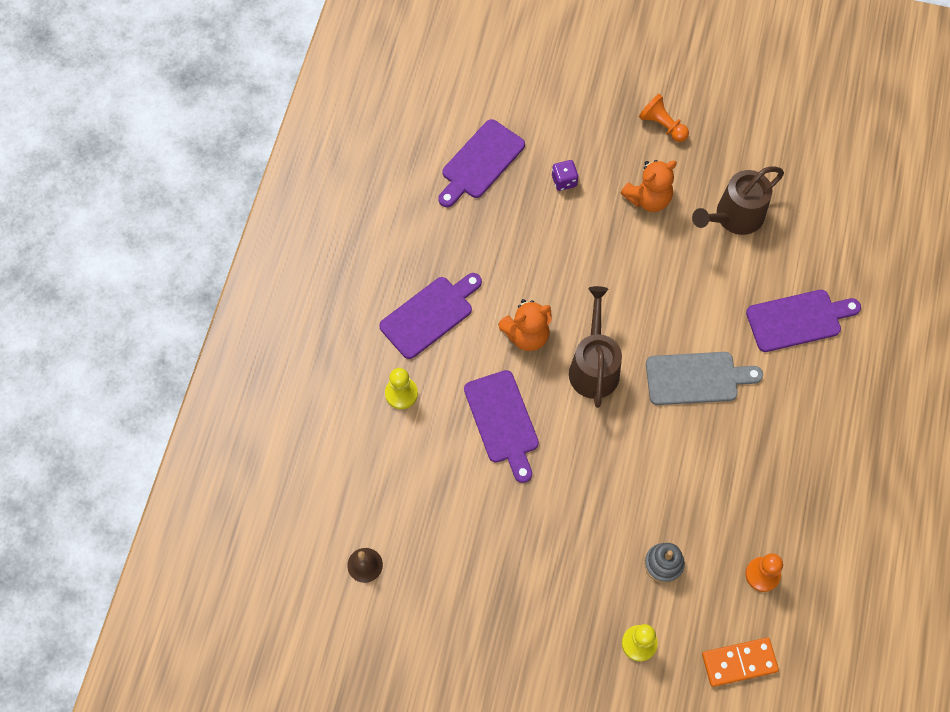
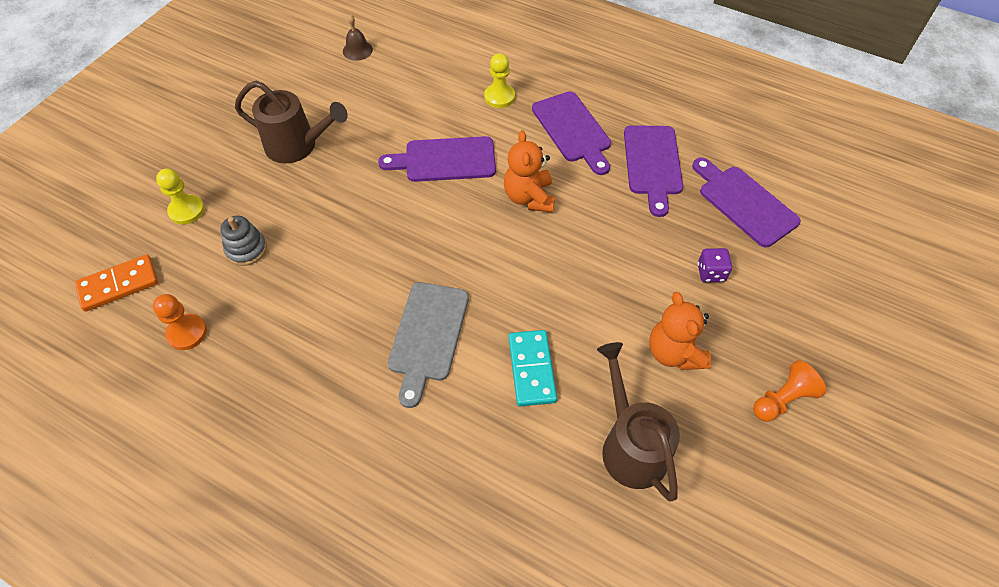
camera: 105 degrees right, 10 degrees down
brown watering can [569,286,622,408] -> brown watering can moved to [235,81,348,164]
orange domino [702,637,779,687] -> orange domino turned 60 degrees clockwise [75,254,158,312]
purple cutting board [746,290,861,352] -> purple cutting board moved to [624,125,683,217]
none -> turquoise domino [509,330,557,407]

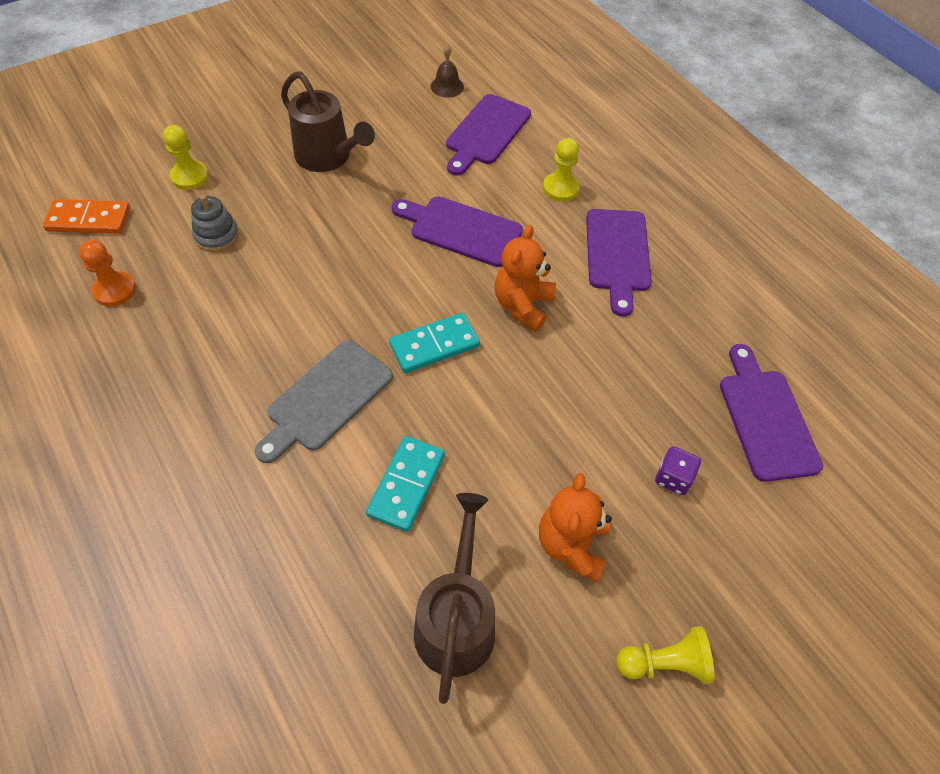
camera: 25 degrees right, 0 degrees up
purple cutting board [624,125,683,217] -> purple cutting board moved to [446,94,531,176]
orange pawn [753,360,826,422] -> yellow pawn [616,626,714,684]
none -> turquoise domino [389,313,480,373]

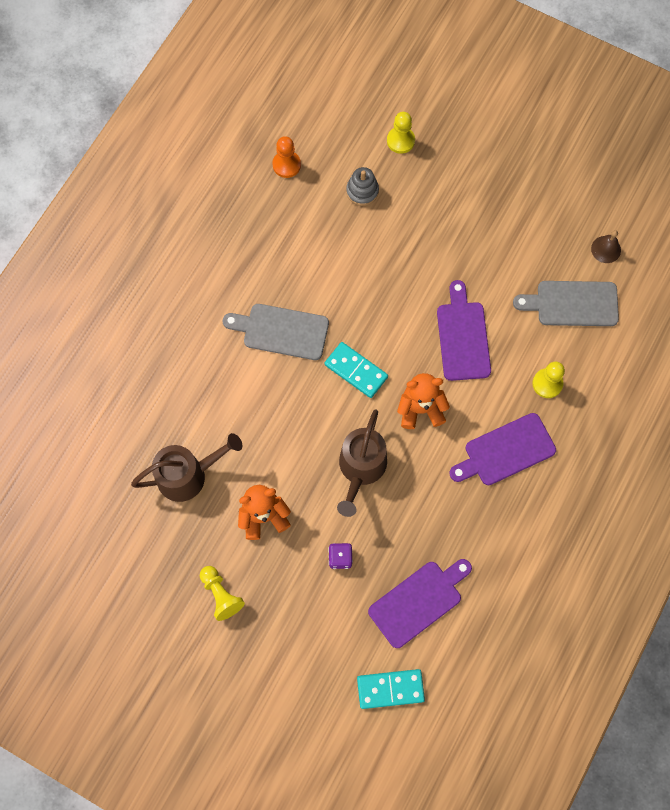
camera: 65 degrees right, 15 degrees up
orange domino [43,199,130,234] -> none
brown watering can [281,71,375,172] -> brown watering can moved to [337,409,387,517]
turquoise domino [366,436,445,532] -> turquoise domino moved to [357,669,425,709]
purple cutting board [446,94,531,176] -> grey cutting board [513,281,619,326]

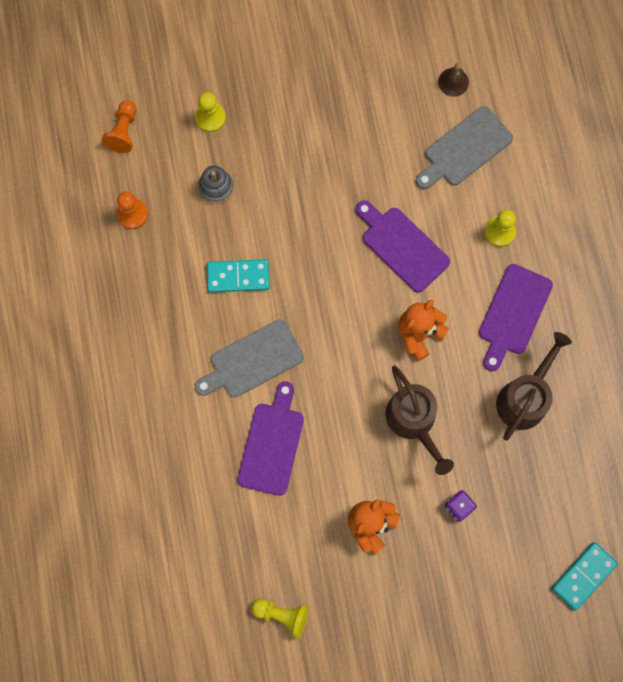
camera: 40 degrees left, 5 degrees up
brown watering can [131,433,242,502] -> brown watering can moved to [496,332,572,441]
yellow pawn [200,566,245,621] -> yellow pawn moved to [251,599,309,639]
turquoise domino [325,342,388,398] -> turquoise domino moved to [207,259,270,293]
purple cutting board [368,559,472,648] -> purple cutting board moved to [237,381,304,496]
none -> orange pawn [102,100,136,153]

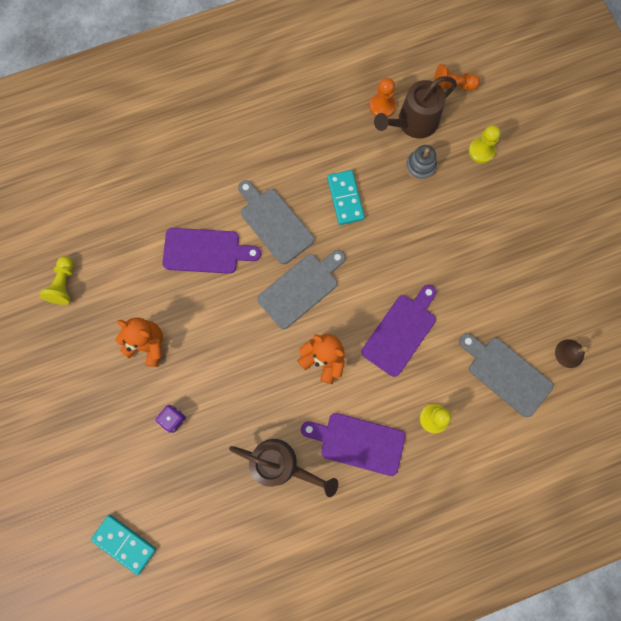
camera: 80 degrees right, 0 degrees up
brown watering can [386,366,454,475] -> brown watering can moved to [374,76,457,138]
none -> grey cutting board [257,250,345,329]

